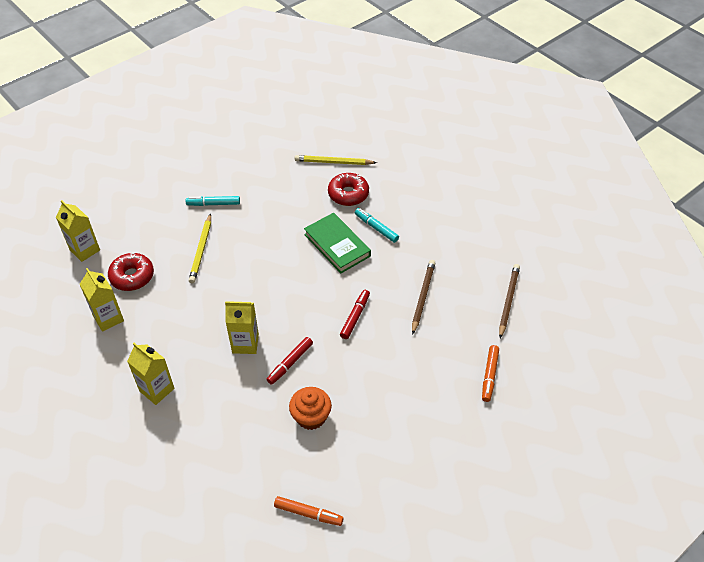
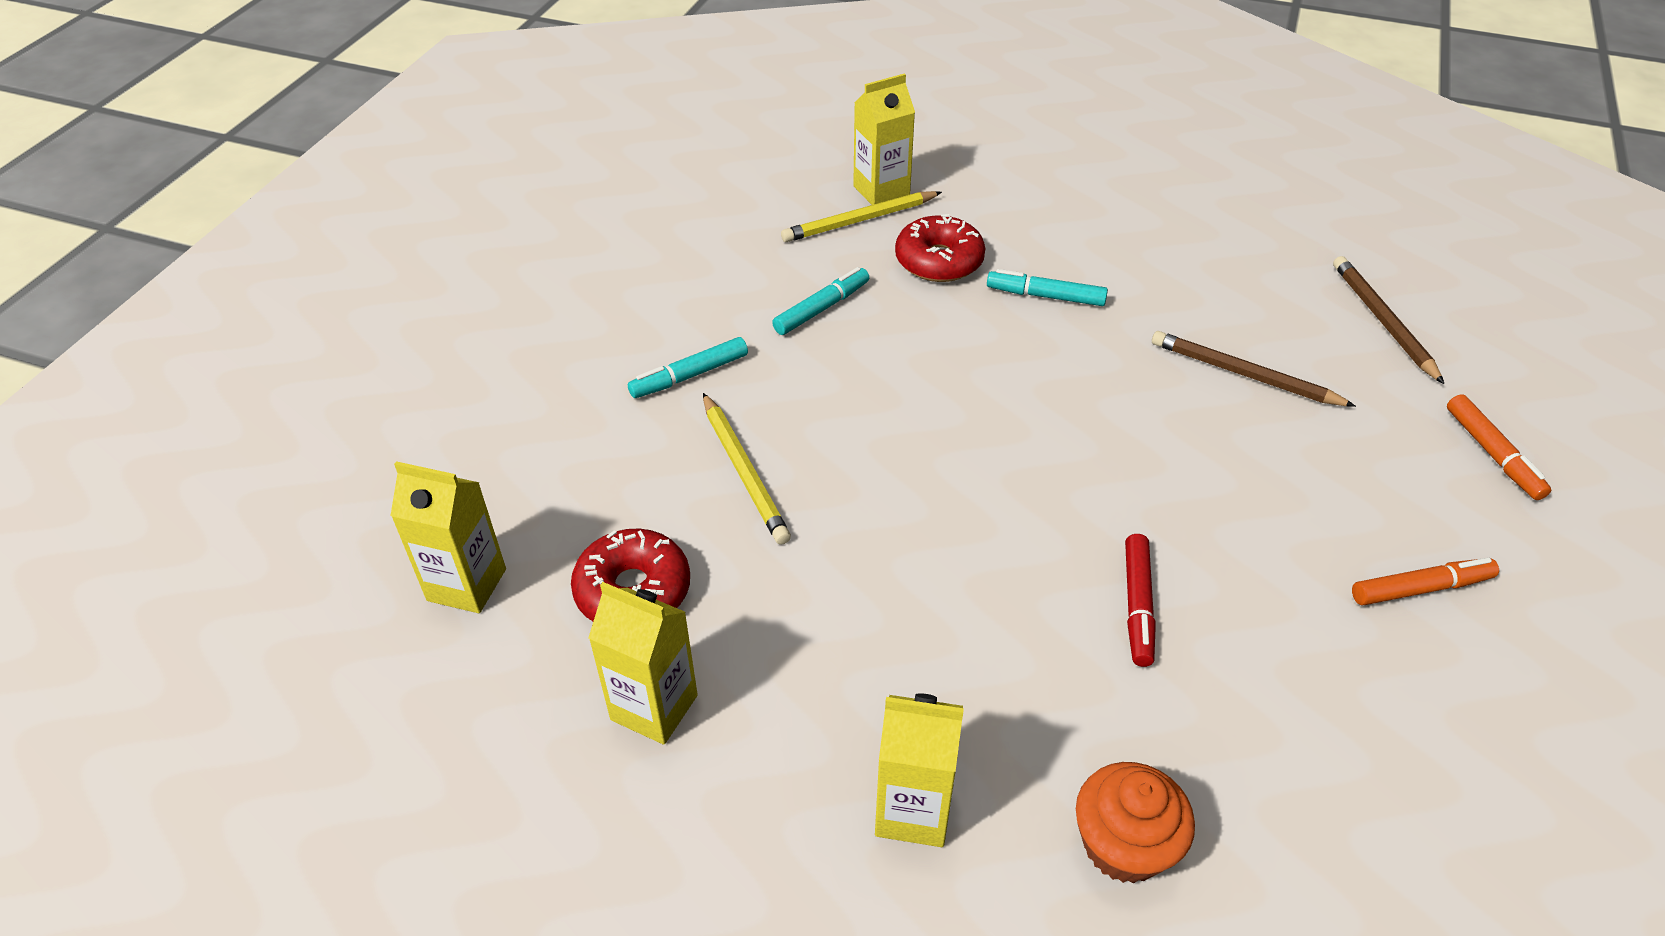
camera: 30 degrees left, 5 degrees down
yellow carton [225,301,259,354] -> yellow carton moved to [853,73,915,205]
orange marker [274,496,343,526] -> orange marker moved to [1352,557,1499,605]
orange cupcake [289,387,332,430] -> orange cupcake moved to [1076,762,1195,883]
green book [304,212,371,273] -> none
red marker [340,290,370,339] -> none
brown pencil [412,260,435,335] -> brown pencil turned 45 degrees counterclockwise [1152,331,1356,407]
none -> turquoise marker [772,267,869,335]

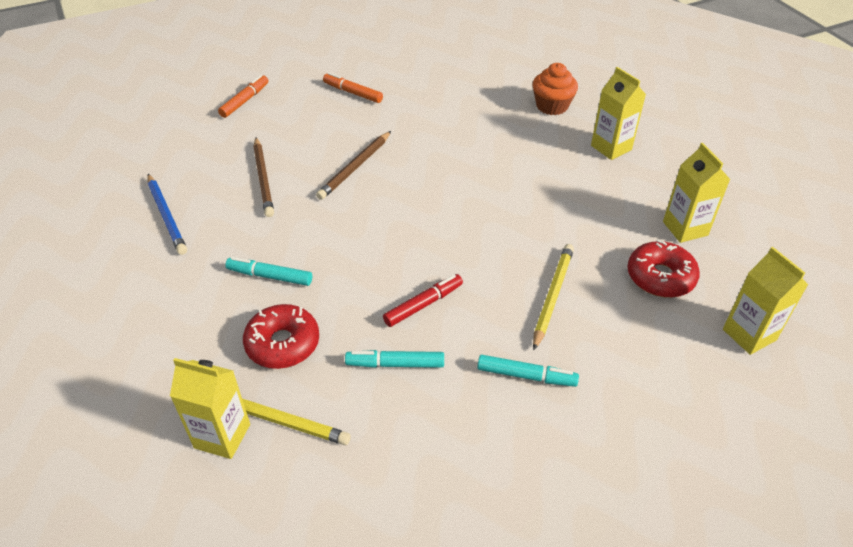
camera: 135 degrees left, 0 degrees up
turquoise marker [987,269,1108,306] -> turquoise marker turned 135 degrees clockwise [225,257,312,286]
red marker [1125,534,1156,667] -> red marker moved to [383,274,463,327]
brown pencil [1333,256,1444,384] -> brown pencil moved to [316,131,391,200]
none -> blue pencil [147,174,187,255]

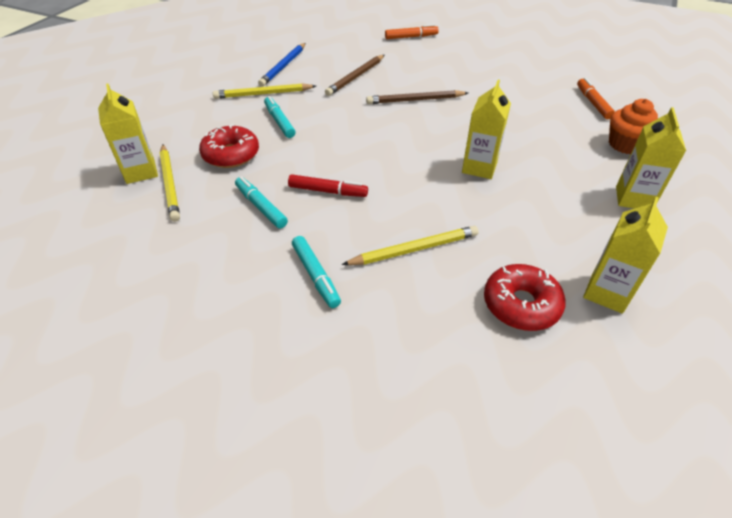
camera: 50 degrees right, 0 degrees up
orange marker [323,73,383,103] -> orange marker moved to [577,78,615,119]
yellow carton [723,247,808,355] -> yellow carton moved to [462,80,511,179]
none -> yellow pencil [213,83,316,99]

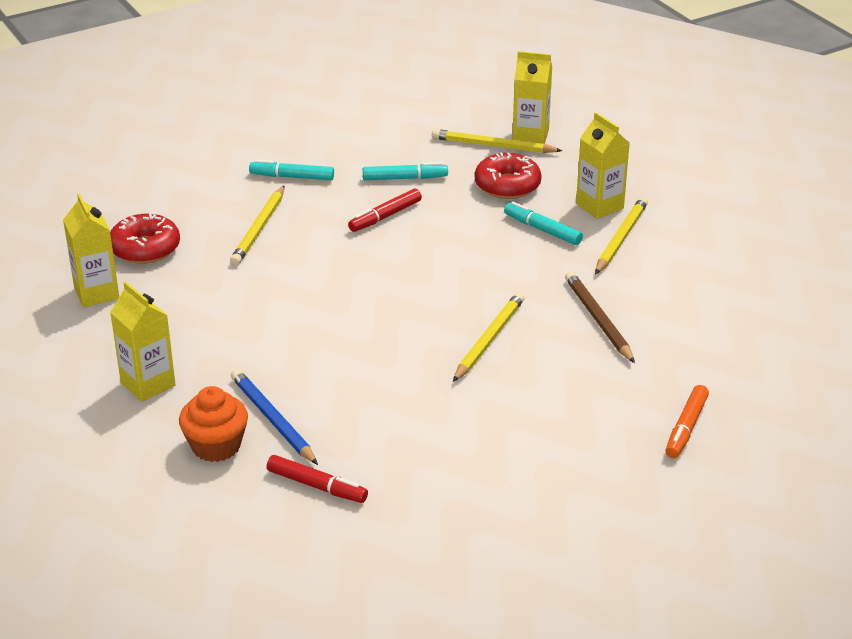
camera: 125 degrees right, 10 degrees down
blue pencil [258,43,305,87] -> blue pencil moved to [231,369,318,465]
turquoise marker [264,96,296,138] -> turquoise marker turned 150 degrees counterclockwise [504,202,583,245]
brown pencil [366,90,468,104] -> yellow pencil [453,292,525,382]
yellow carton [462,80,511,179] -> yellow carton moved to [576,112,630,219]
orange marker [577,78,615,119] -> red marker [267,455,368,503]

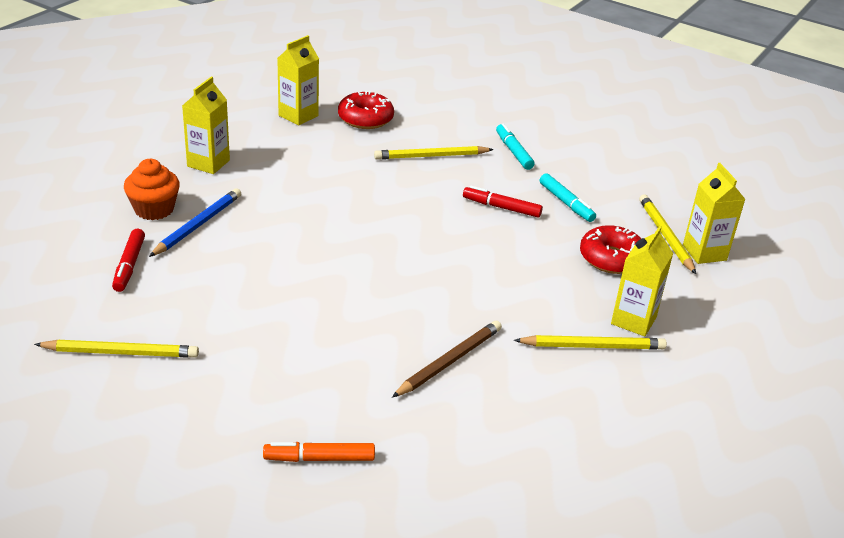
camera: 60 degrees right, 0 degrees up
yellow pencil [453,292,525,382] -> yellow pencil moved to [34,340,199,358]
turquoise marker [504,202,583,245] -> none

